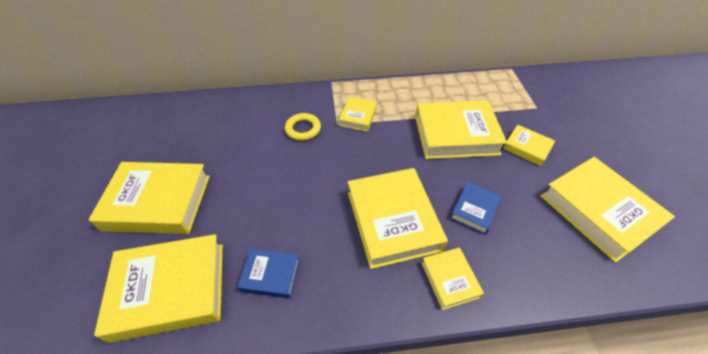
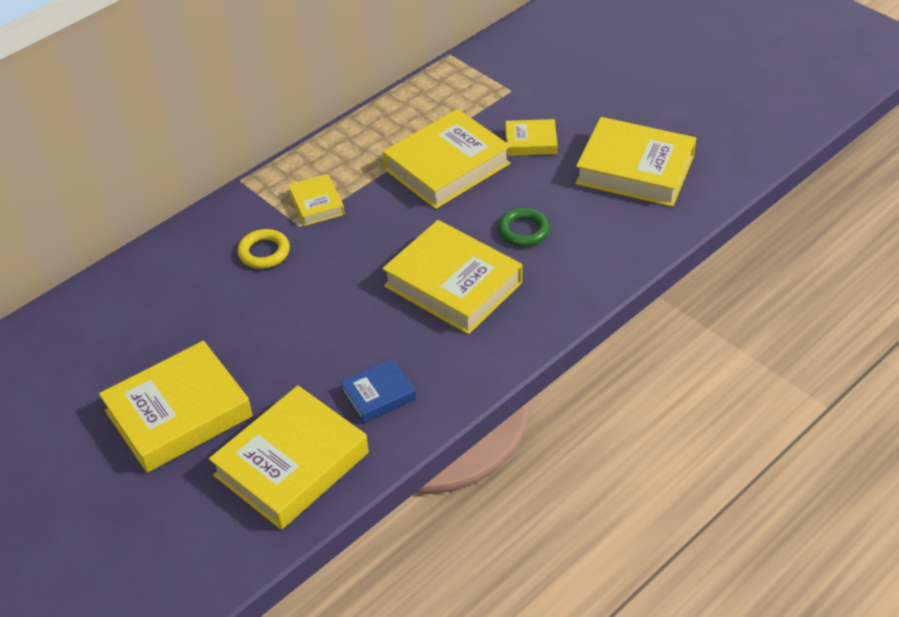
camera: 35 degrees left, 5 degrees down
yellow book [421,247,484,310] -> none
blue book [450,182,502,235] -> green ring [498,208,550,247]

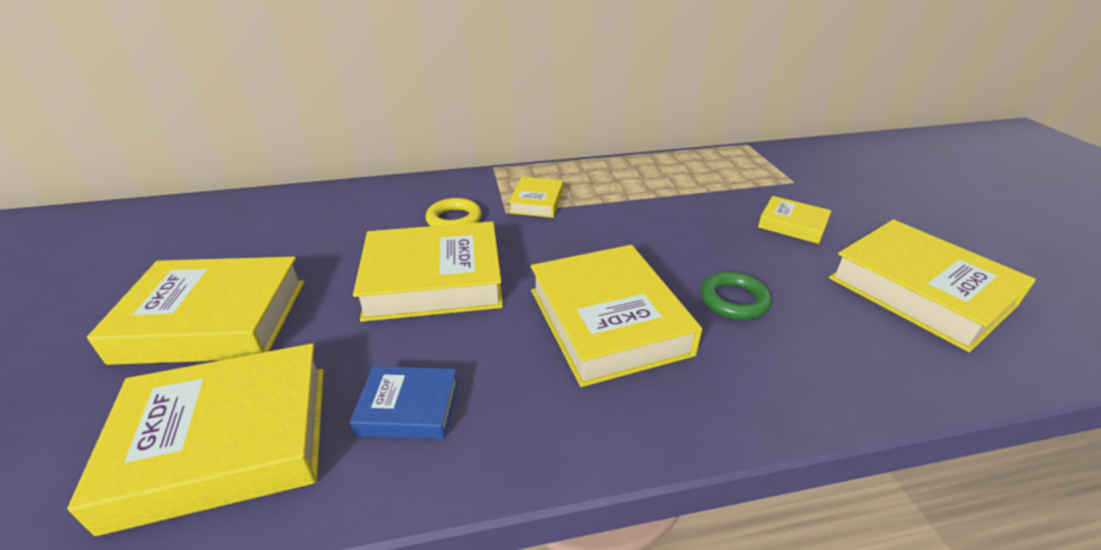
camera: 30 degrees right, 10 degrees down
yellow book [383,109,510,209] -> yellow book moved to [353,221,503,322]

